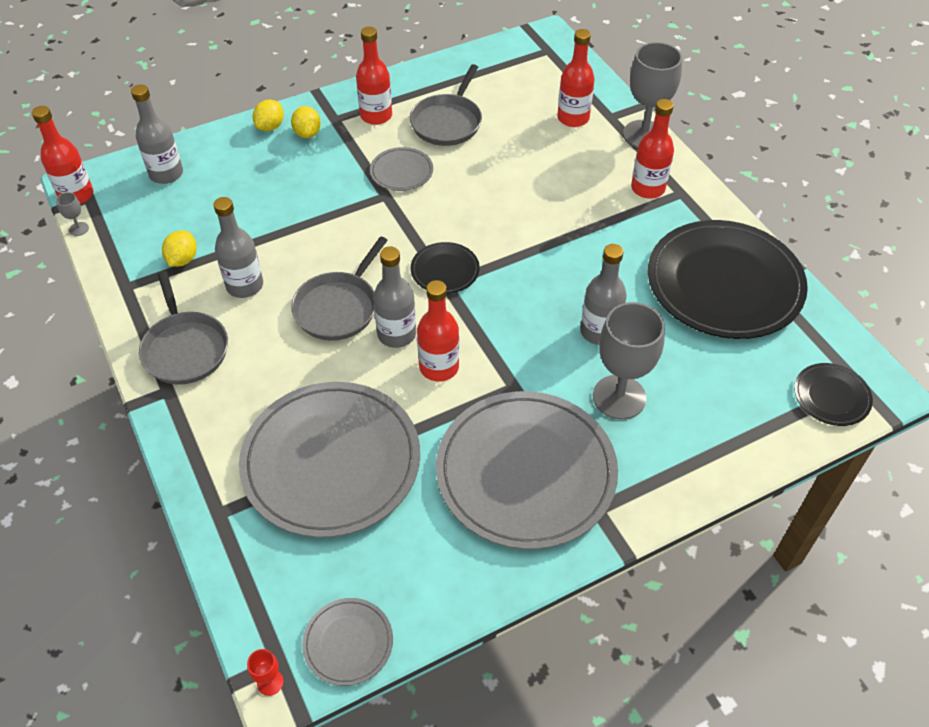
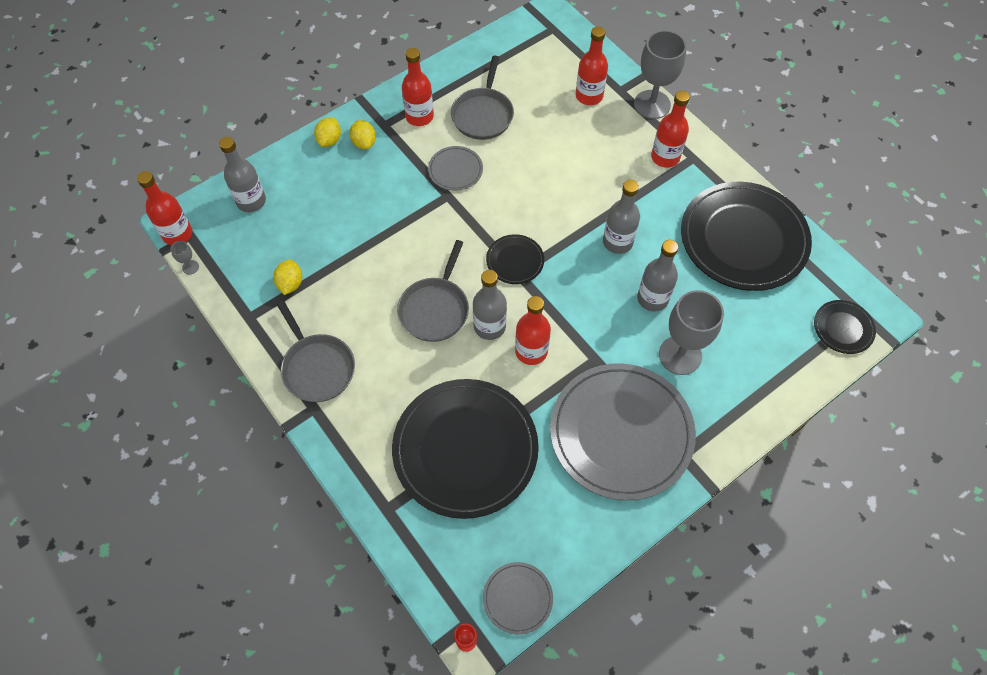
camera: 10 degrees left, 10 degrees up
grey bottle [213,197,263,298] -> grey bottle moved to [603,180,640,254]
grey plate [239,382,420,538] -> black plate [392,379,539,519]

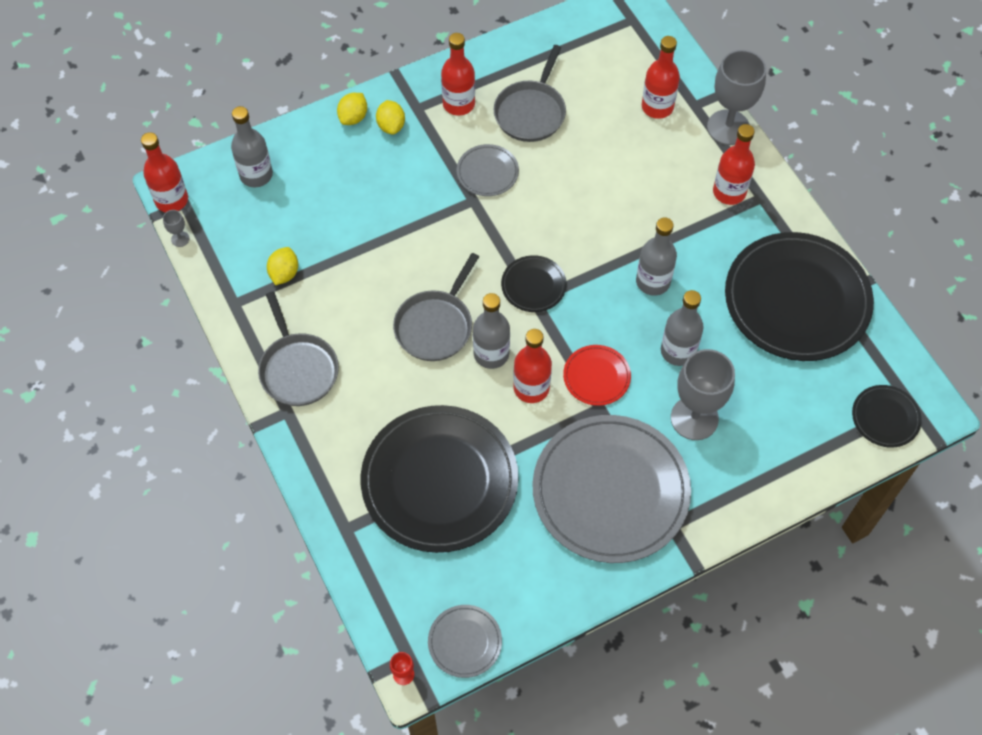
camera: 10 degrees right, 0 degrees up
none -> red plate [563,345,631,406]

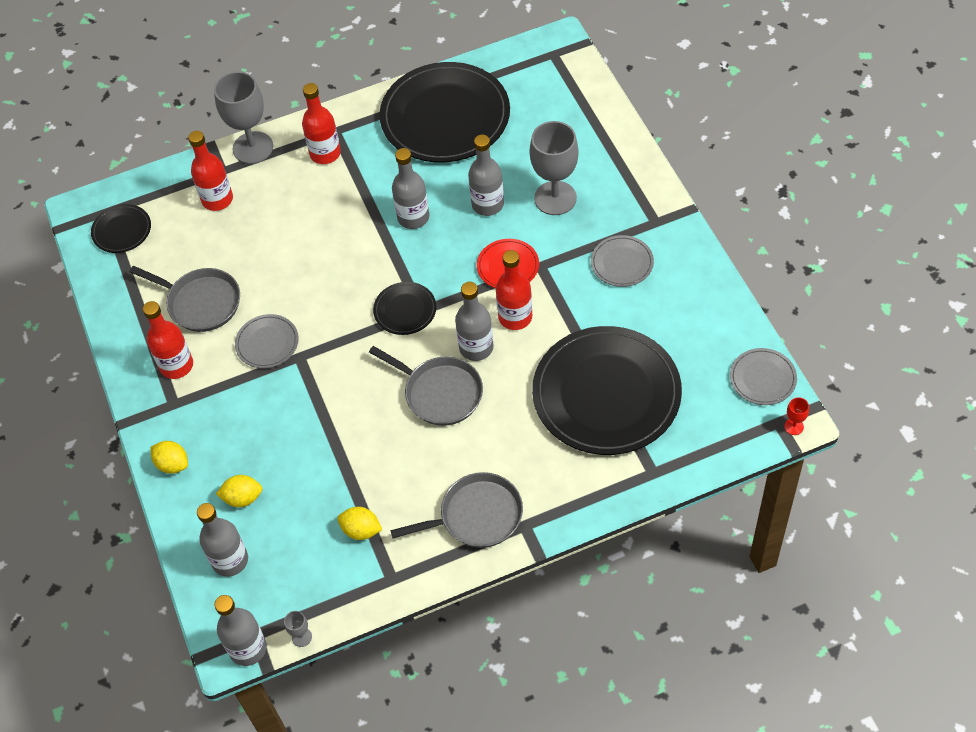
camera: 80 degrees left, 5 degrees down
red bottle [141,132,188,212] -> grey bottle [214,595,267,666]
yellow lemon [376,100,405,135] -> yellow lemon moved to [216,475,263,507]
grey plate [533,415,691,563] -> grey plate [591,235,654,287], size x0.45
black plate [852,385,922,447] -> black plate moved to [91,204,151,253]

